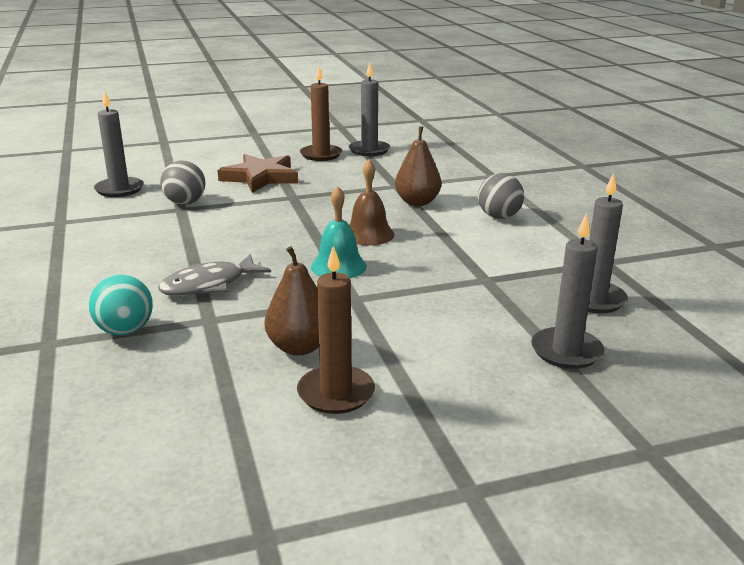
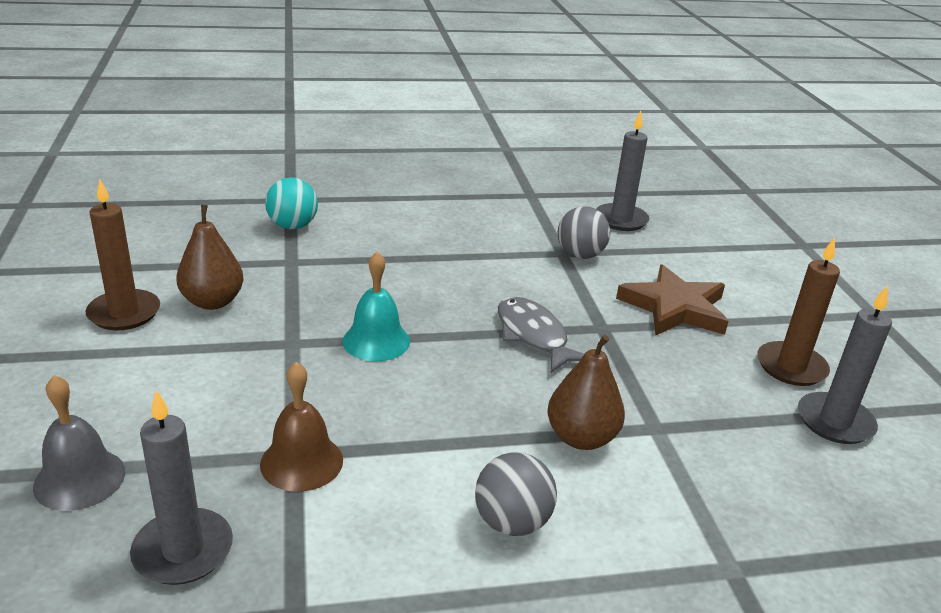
camera: 95 degrees right, 5 degrees up
grey fish [158,254,271,296] -> grey fish moved to [498,297,584,373]
brown bell [349,160,394,245] -> brown bell moved to [260,362,343,492]
grey candle [531,213,604,369] -> grey bell [33,375,125,511]

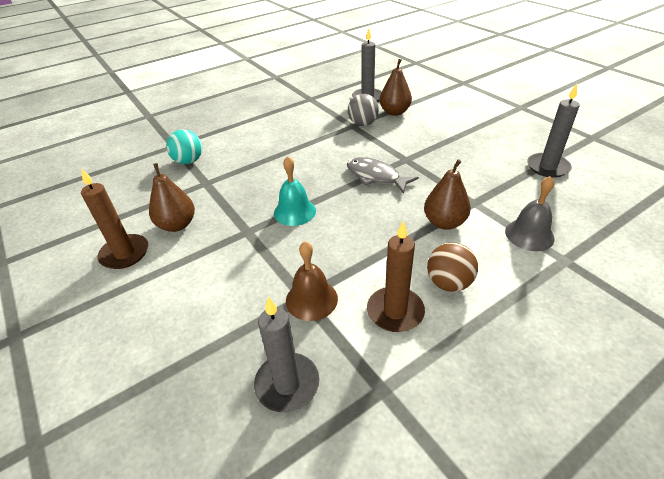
camera: 20 degrees left, 10 degrees up
grey bell [33,375,125,511] -> grey bell moved to [505,176,555,251]
grey ball [475,452,557,536] -> brown ball [427,242,478,292]
brown star [616,264,729,336] -> none
brown candle [757,237,840,386] -> brown candle moved to [367,220,425,332]
none -> brown pear [380,59,412,116]

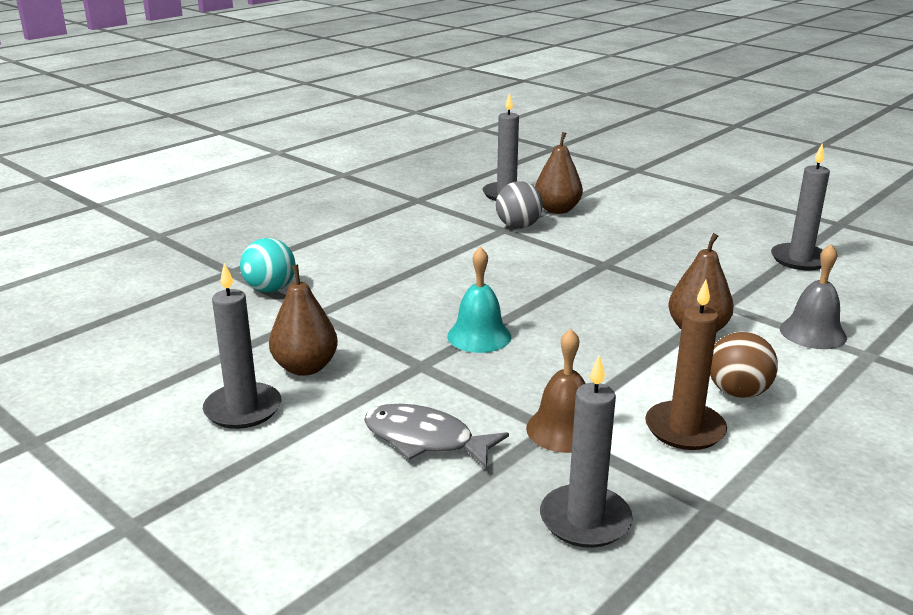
camera: 15 degrees left, 15 degrees down
brown candle [81,168,148,269] -> grey candle [203,263,281,429]
grey fish [347,157,419,194] -> grey fish moved to [364,404,509,469]

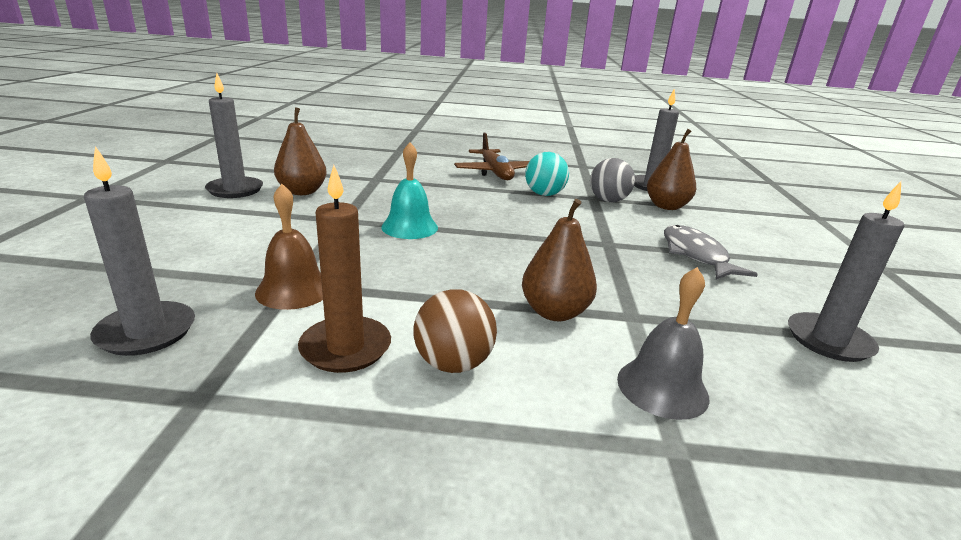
camera: 50 degrees right, 0 degrees up
turquoise ball [240,238,295,292] -> turquoise ball moved to [525,152,569,196]
grey fish [364,404,509,469] -> grey fish moved to [664,225,758,280]
none -> brown plane [454,132,529,180]

